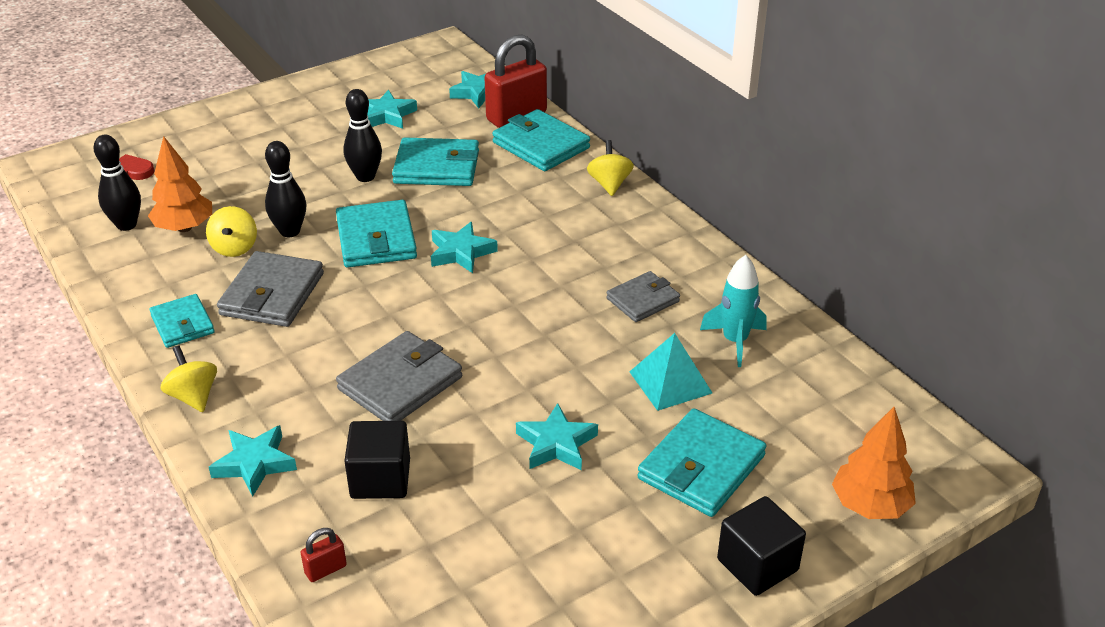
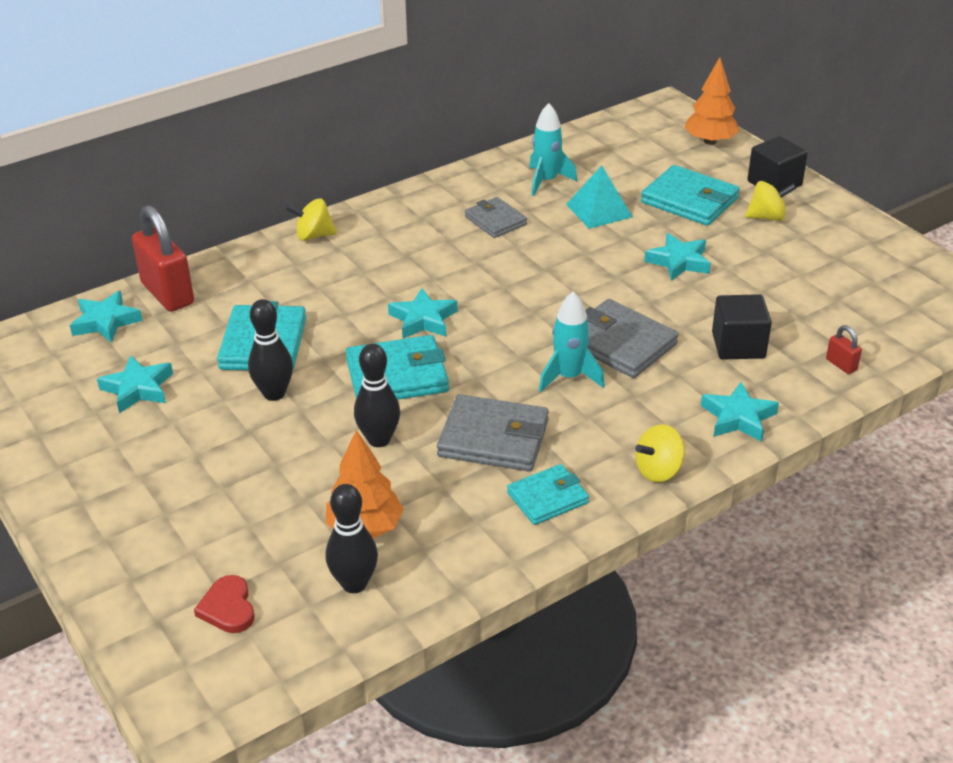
camera: 90 degrees left, 0 degrees up
yellow spinning top [206,206,257,257] -> yellow spinning top moved to [745,181,796,221]
turquoise wallet [492,109,590,171] -> none
none -> turquoise rocket [539,292,605,392]

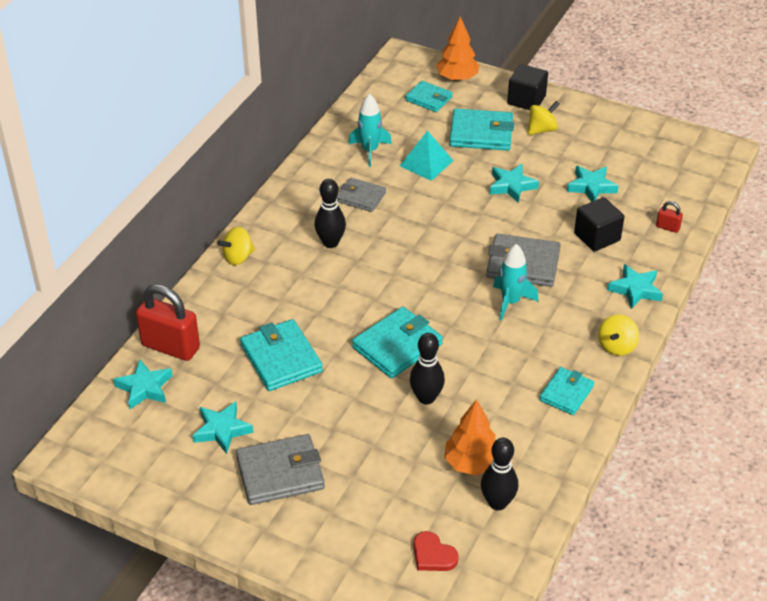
camera: 30 degrees left, 5 degrees up
black bowling pin [248,299,293,401] -> black bowling pin moved to [315,179,346,248]
turquoise star [388,288,457,338] -> turquoise star moved to [567,166,619,202]
grey wallet [437,394,549,472] -> grey wallet moved to [236,434,325,505]
none -> turquoise wallet [405,81,453,112]

